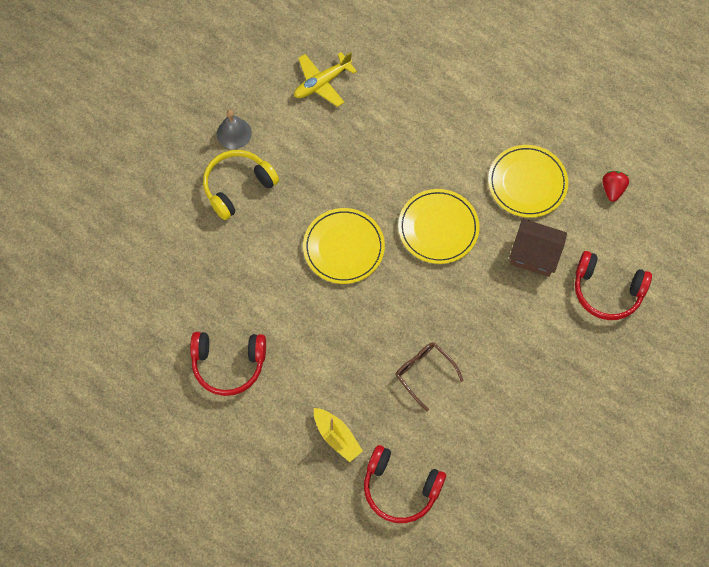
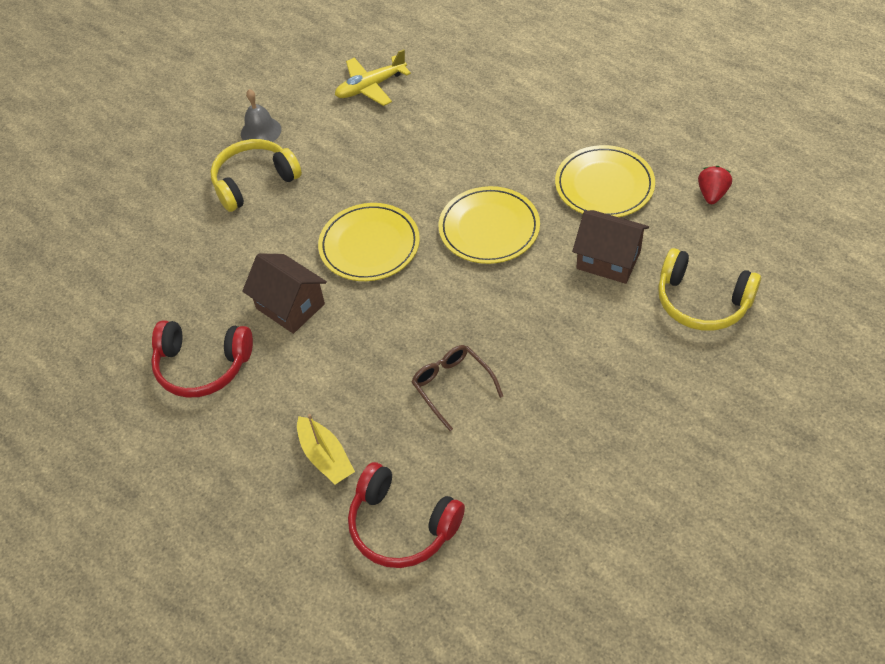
camera: 10 degrees right, 15 degrees down
red headphones [575,251,652,320] -> yellow headphones [658,248,761,331]
none -> brown house [242,253,327,334]

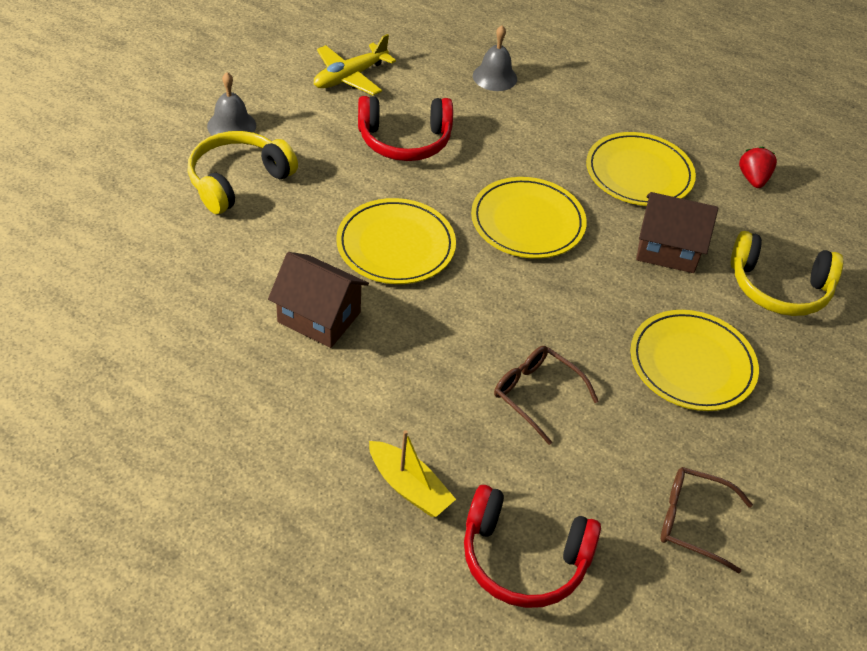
camera: 20 degrees left, 5 degrees down
red headphones [151,320,253,398] -> red headphones moved to [358,96,453,161]
none -> grey bell [473,25,517,91]
none -> yellow plate [631,310,759,411]
none -> brown glasses [661,467,753,573]

